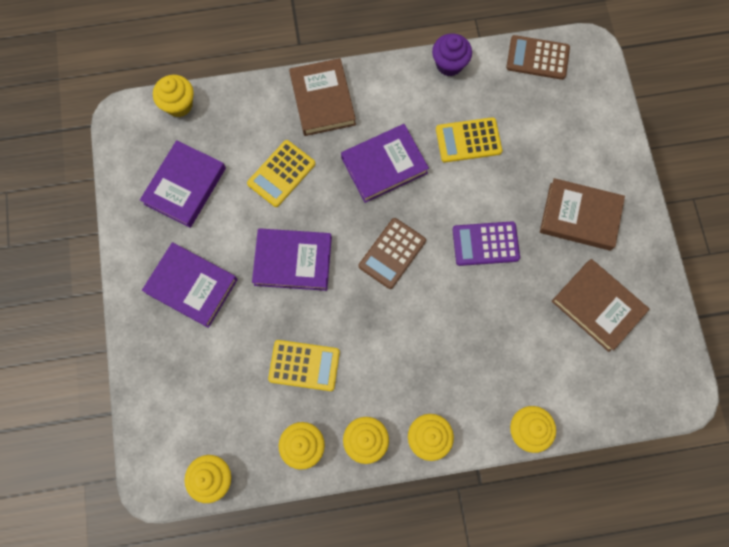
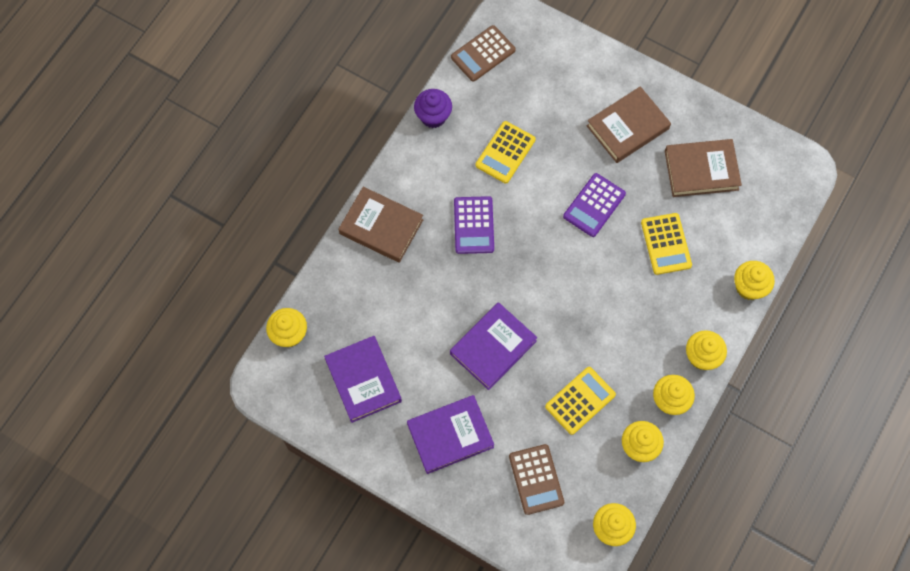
camera: 50 degrees left, 5 degrees down
yellow calculator [247,140,315,207] -> yellow calculator moved to [641,213,692,275]
purple book [341,124,429,203] -> purple calculator [454,196,494,254]
brown calculator [359,218,426,289] -> brown calculator moved to [509,444,564,515]

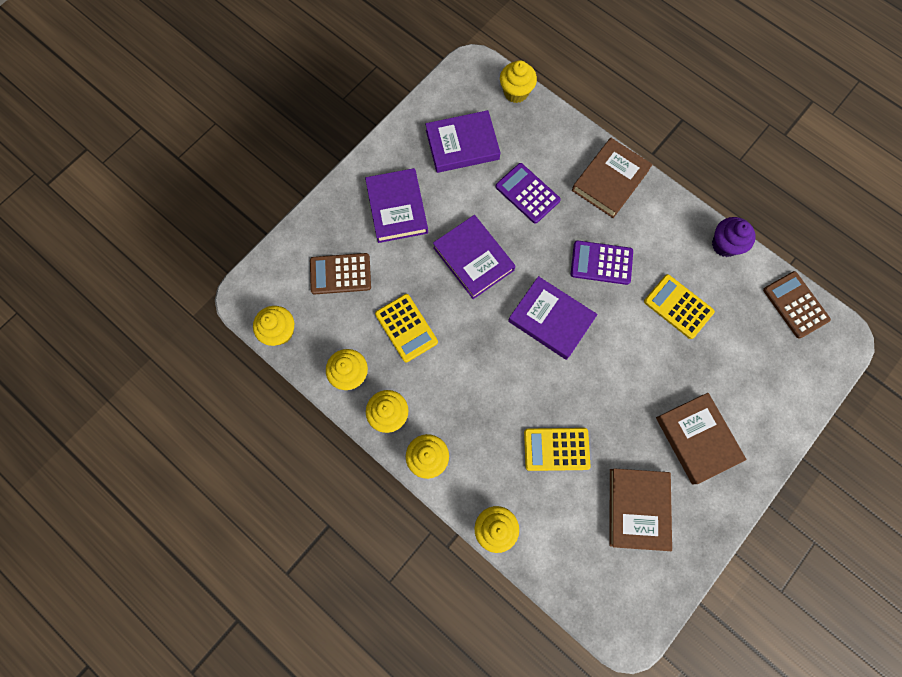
camera: 100 degrees right, 5 degrees up
purple calculator [563,173,626,237] -> purple calculator moved to [495,163,561,224]
none -> purple book [508,276,597,360]

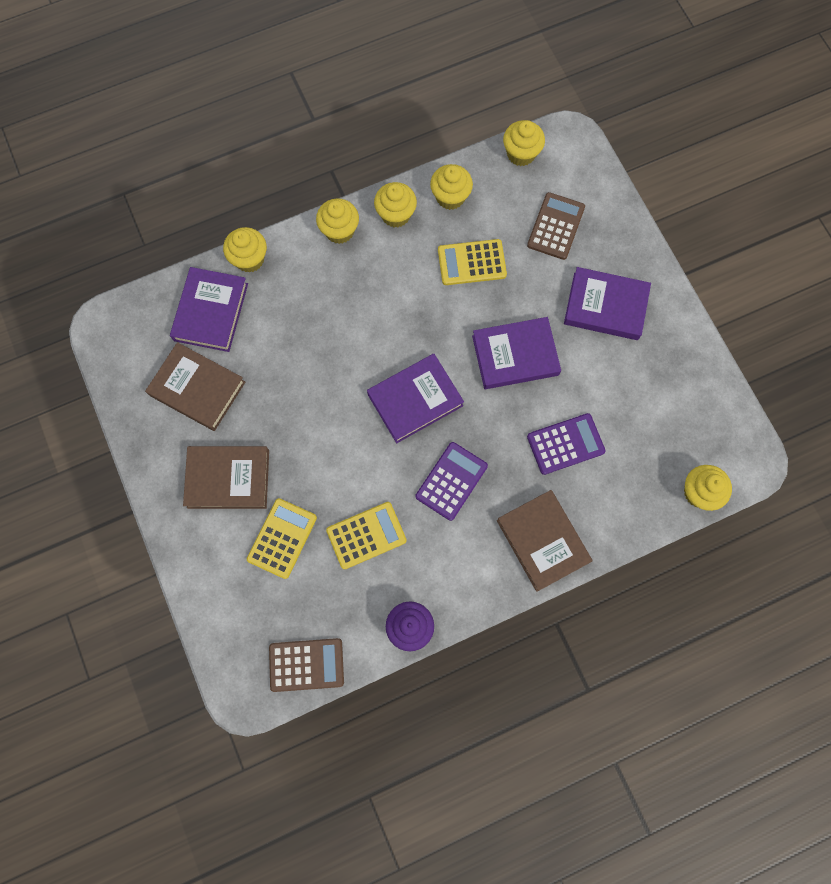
camera: 115 degrees right, 0 degrees up
purple book [425,110,500,173] -> purple book moved to [170,267,248,352]
yellow calculator [524,428,591,471] -> yellow calculator moved to [247,498,317,579]

